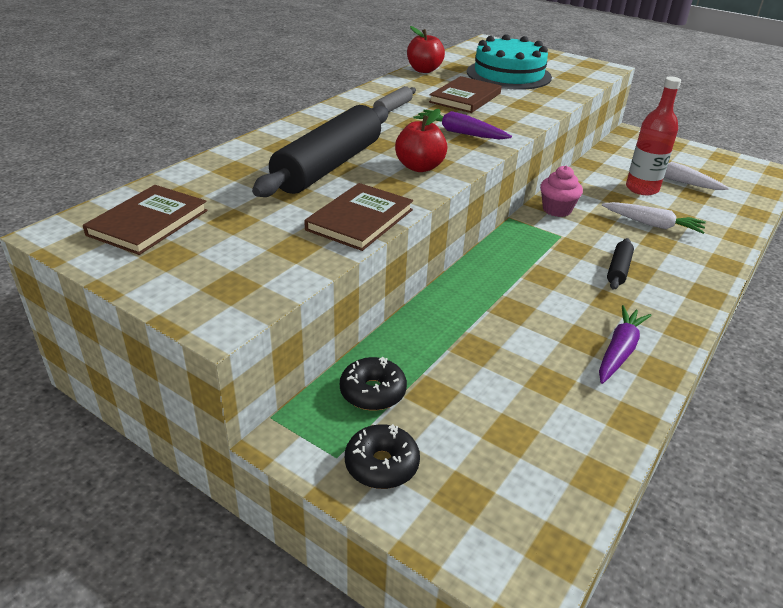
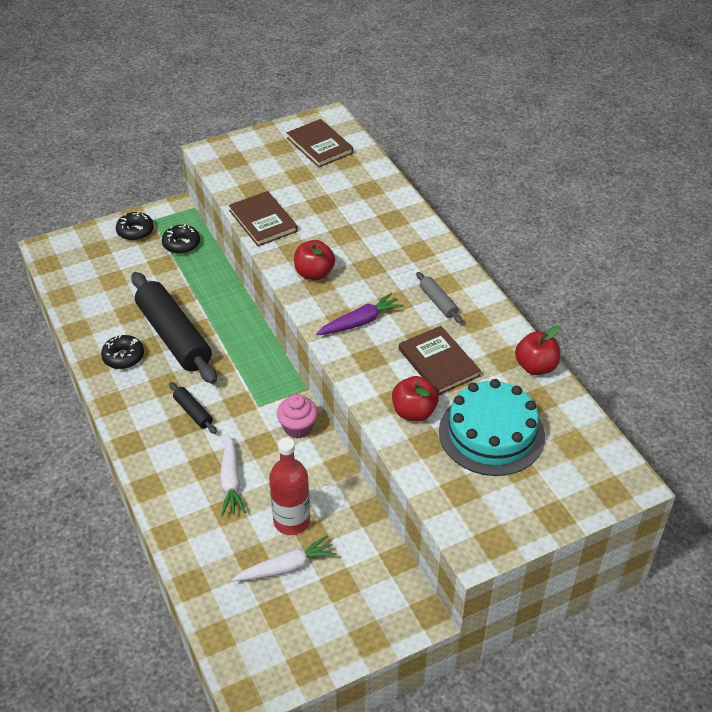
camera: 120 degrees right, 10 degrees up
black rolling pin [252,105,389,197] -> black rolling pin moved to [131,272,217,384]
purple carrot [599,305,652,384] -> black donut [101,335,144,369]
white carrot [602,202,706,234] -> white carrot turned 60 degrees counterclockwise [220,434,246,516]
none -> red apple [392,376,439,421]

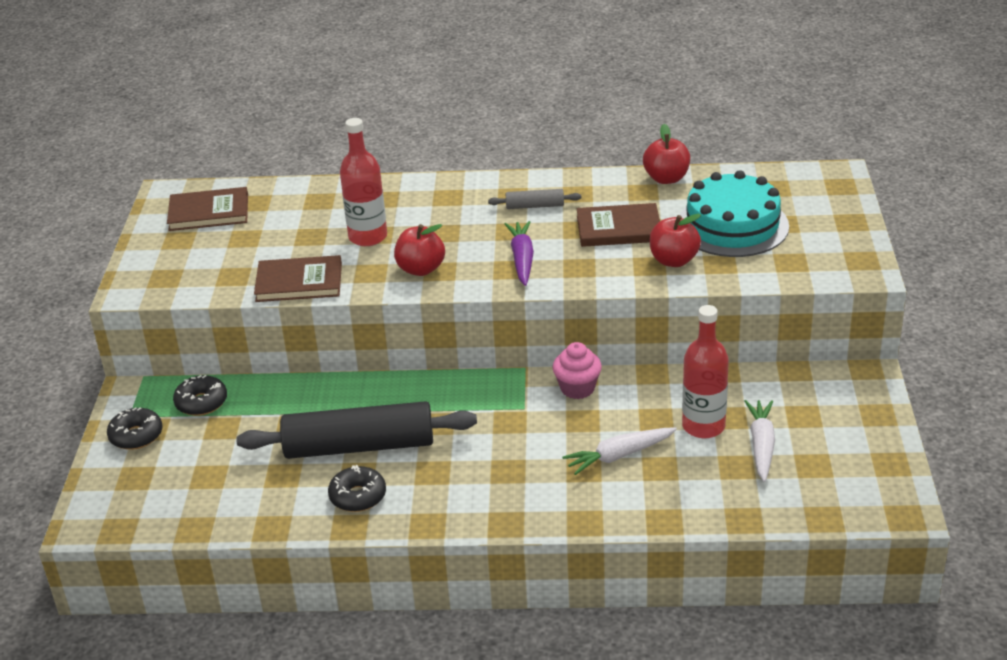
camera: 60 degrees left, 10 degrees down
black rolling pin [169,382,217,434] -> none
white carrot [220,434,246,516] -> white carrot turned 135 degrees clockwise [562,427,677,475]
none -> red bottle [340,118,387,246]

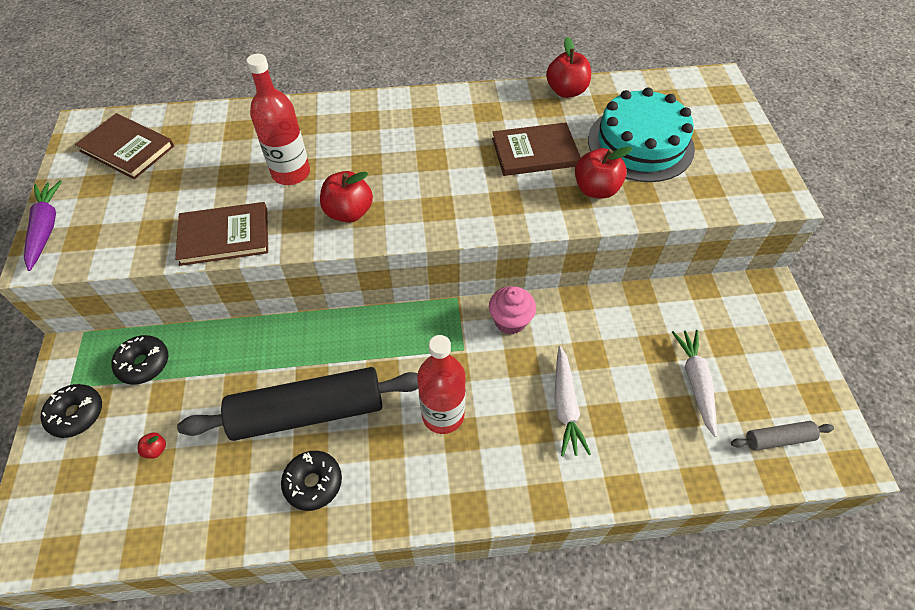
camera: 10 degrees left, 20 degrees up
brown book [167,187,248,231] -> brown book turned 45 degrees clockwise [75,113,174,179]
grey rolling pin [488,189,581,209] -> grey rolling pin moved to [731,421,834,451]
purple carrot [505,221,534,286] -> purple carrot moved to [24,180,62,271]
white carrot [562,427,677,475] -> white carrot turned 60 degrees counterclockwise [555,346,591,456]
red bottle [682,305,729,438] -> red bottle moved to [417,335,466,434]
none -> red apple [138,432,166,459]

